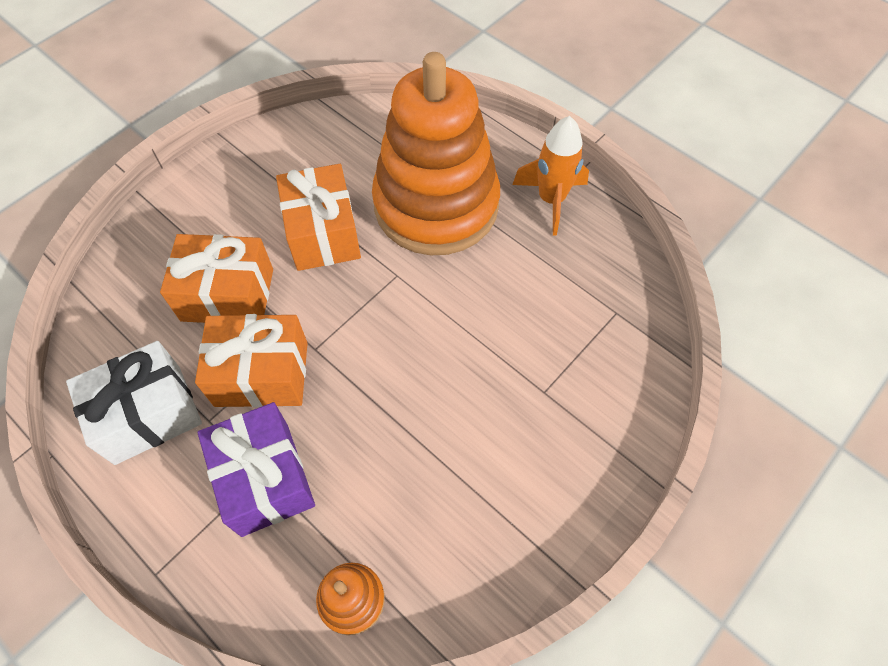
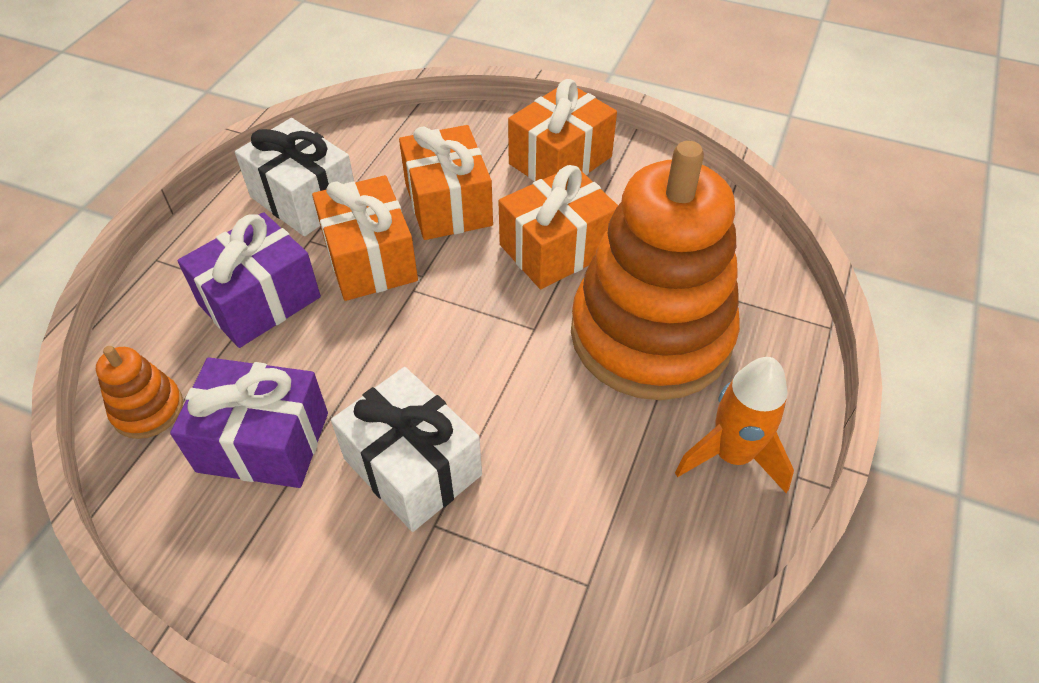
camera: 70 degrees right, 10 degrees down
none -> purple gift [170,357,328,488]
none -> white gift [331,367,482,532]
none -> orange gift [508,79,617,182]

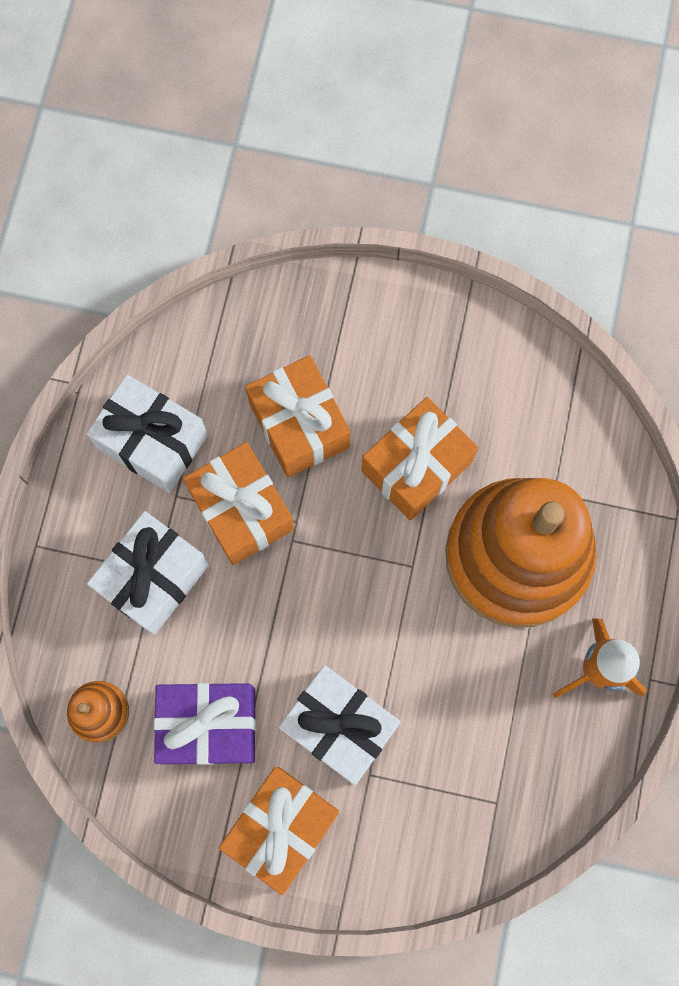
camera: 10 degrees left, 25 degrees up
purple gift [177,212,321,348] -> white gift [87,511,209,635]
orange gift [508,79,617,182] -> orange gift moved to [219,767,339,895]

